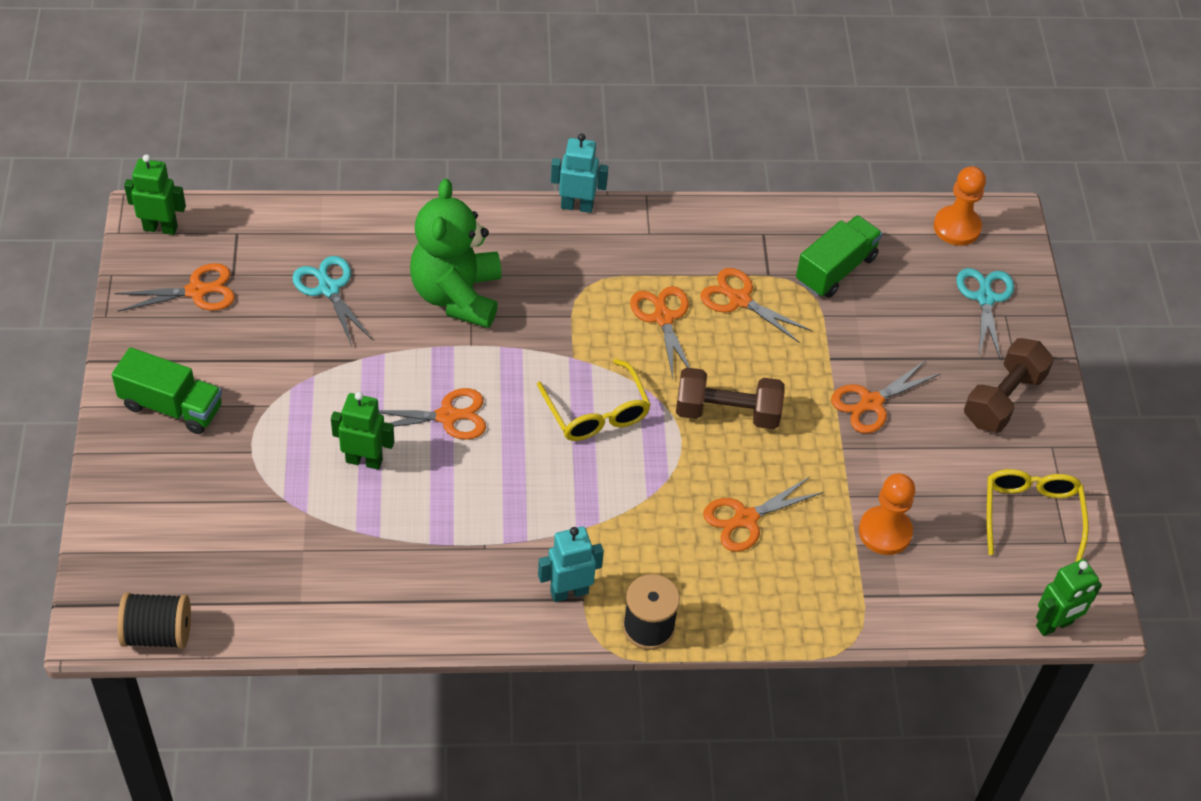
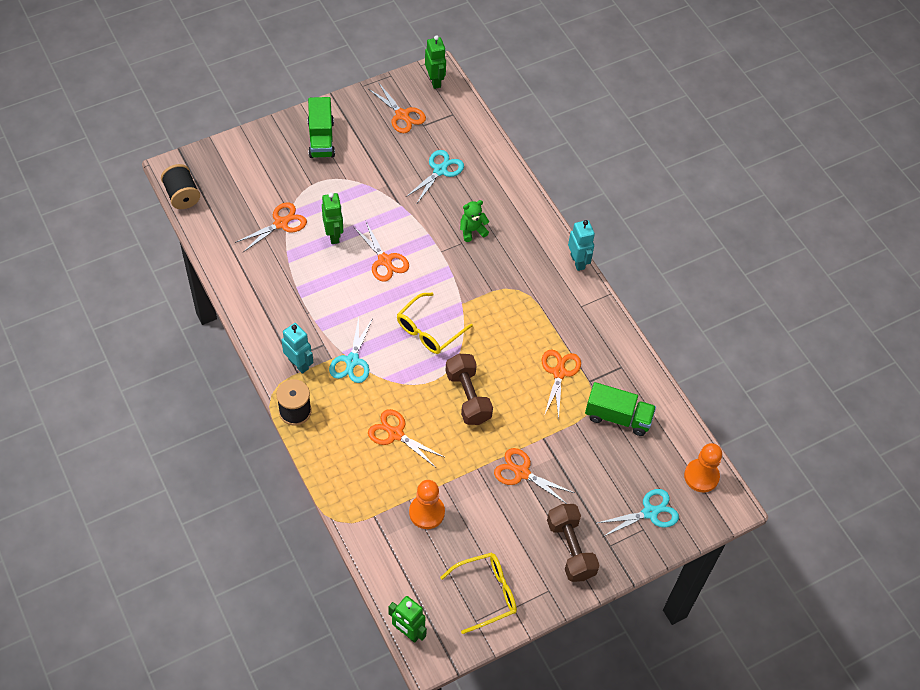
camera: 65 degrees right, 5 degrees up
green teddy bear [410,179,502,328] -> green teddy bear [460,200,489,242], size x0.47
orange scissors [630,286,690,378] -> orange scissors moved to [235,202,307,252]
brown dumbbell [964,338,1054,432] -> brown dumbbell turned 60 degrees clockwise [547,504,600,582]
none -> turquoise scissors [329,318,373,383]

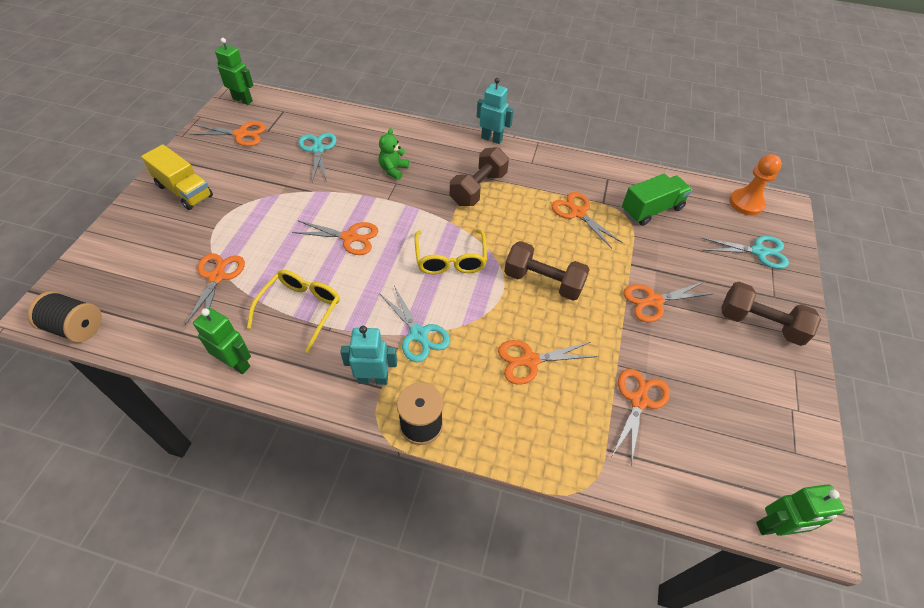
camera: 45 degrees left, 5 degrees down
green truck [308,97,335,158] -> yellow truck [141,144,213,210]
green robot [322,193,343,244] -> green robot moved to [193,308,251,374]
orange pawn [409,480,445,529] -> orange scissors [612,369,670,465]
yellow glasses [440,553,517,634] -> yellow glasses moved to [247,270,340,353]
turquoise scissors [597,489,679,537] -> turquoise scissors turned 75 degrees clockwise [702,236,789,269]
none -> brown dumbbell [450,147,509,206]

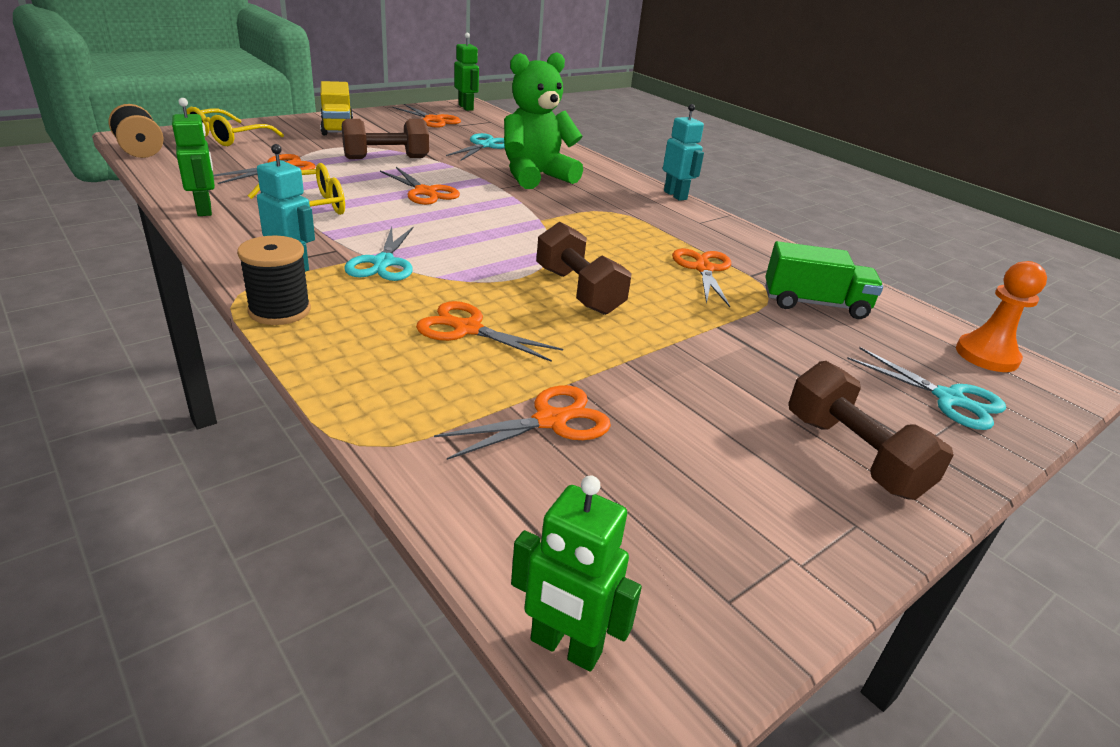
camera: 35 degrees right, 20 degrees down
green teddy bear [379,128,409,180] -> green teddy bear [504,52,583,189], size x2.15
yellow glasses [414,229,487,274] -> yellow glasses moved to [186,107,284,146]
brown dumbbell [450,147,509,206] -> brown dumbbell moved to [342,119,429,159]
orange scissors [624,282,711,322] -> none

